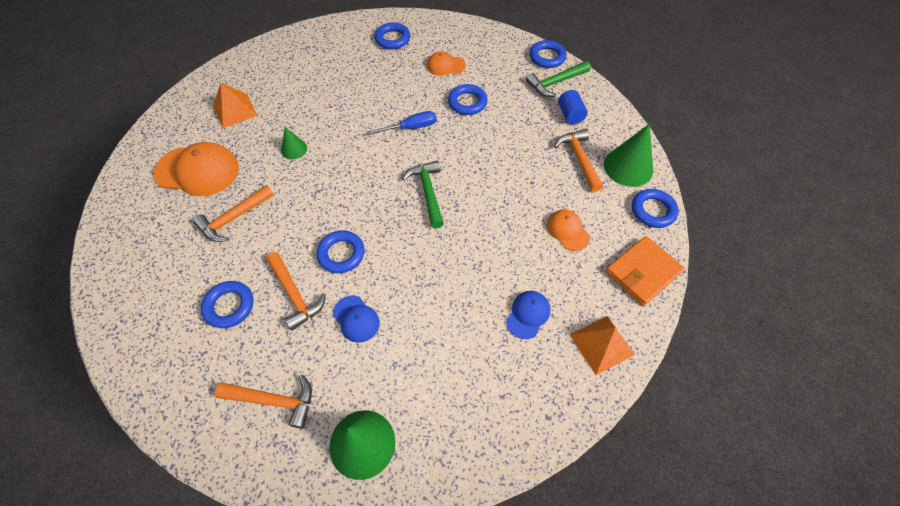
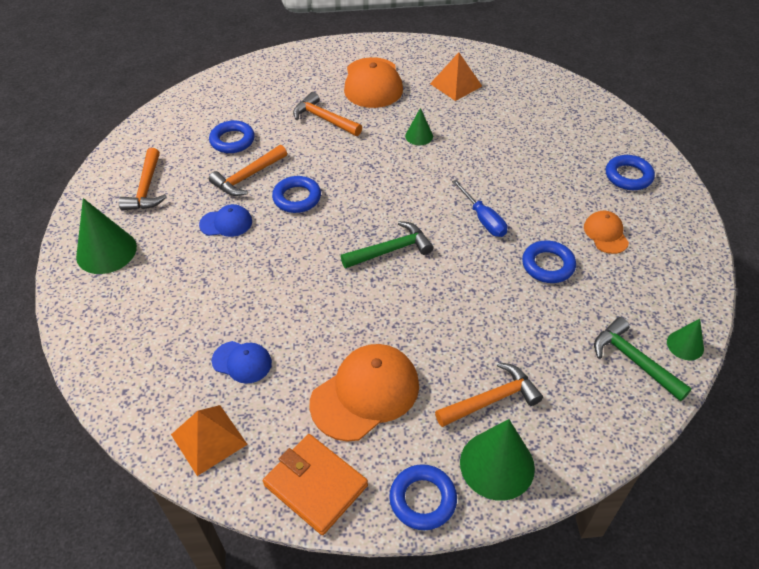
camera: 80 degrees right, 10 degrees down
blue cap [333,296,380,343] -> blue cap turned 135 degrees counterclockwise [199,204,252,237]
blue ring [529,40,567,68] -> green cone [667,319,704,360]
orange cap [547,209,590,251] -> orange cap [310,344,419,442], size x1.85
blue cylinder [558,90,588,124] -> none

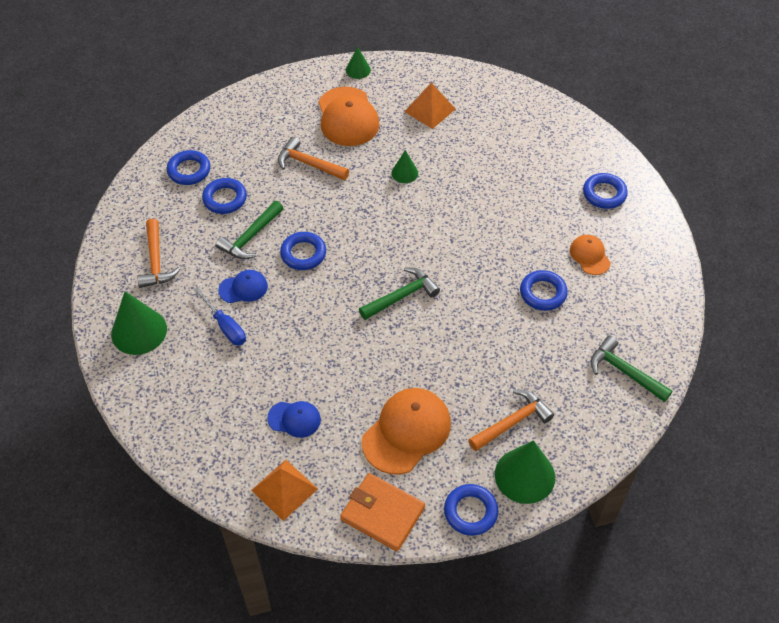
camera: 10 degrees left, 5 degrees up
orange hammer [209,145,287,196] -> green hammer [216,201,284,260]
blue screwdriver [452,180,507,237] -> blue screwdriver moved to [194,287,246,346]
green cone [667,319,704,360] -> green cone moved to [346,46,371,79]
none -> blue ring [167,150,210,185]

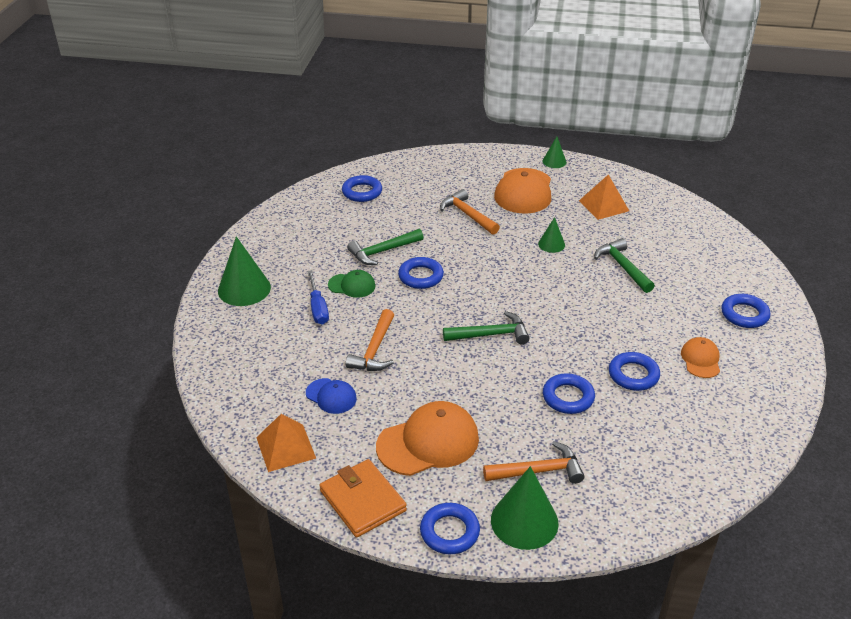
camera: 25 degrees right, 15 degrees down
orange hammer [137,219,180,288] -> orange hammer moved to [346,309,394,371]
blue ring [202,178,247,214] -> blue ring moved to [543,373,595,414]
blue cap [218,270,268,303] -> green cap [328,270,376,298]
green hammer [591,336,673,402] -> green hammer moved to [594,238,655,293]

